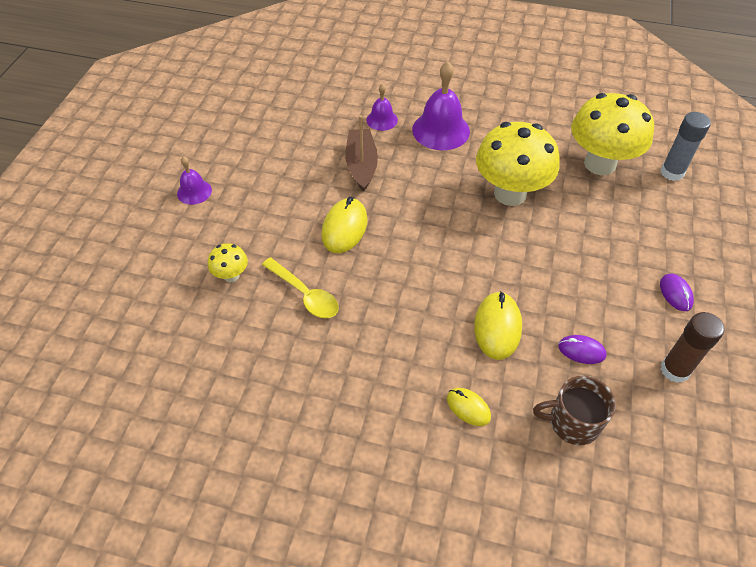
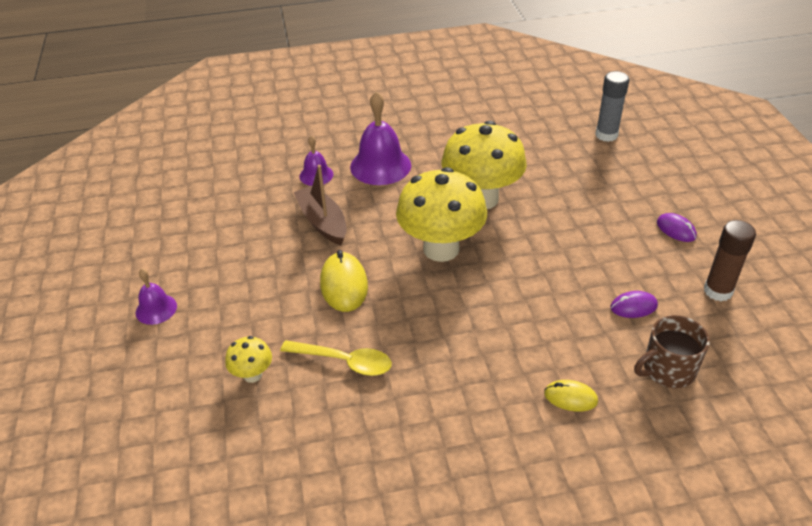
camera: 25 degrees left, 10 degrees down
yellow mouse [474,291,522,360] -> none
yellow mushroom [571,93,654,175] -> yellow mushroom moved to [396,167,487,262]

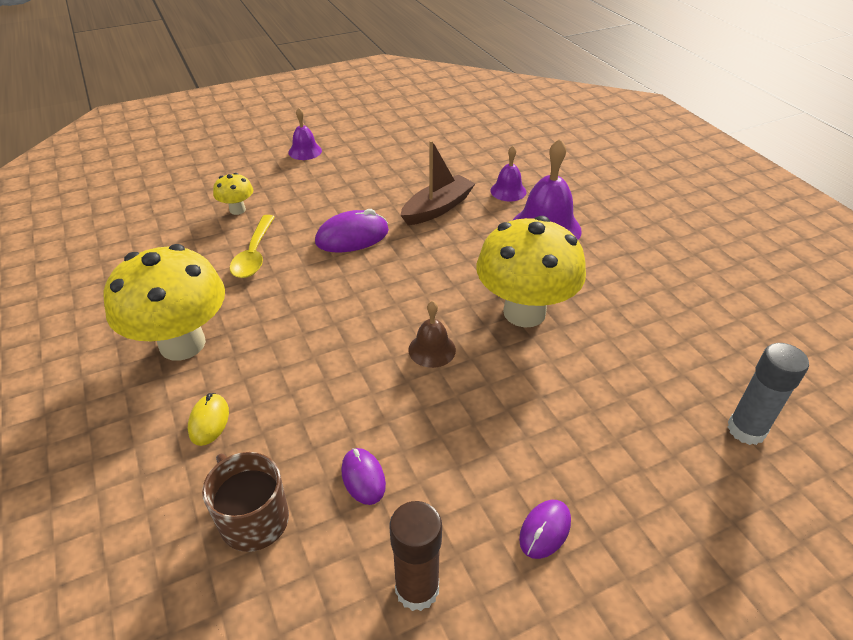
camera: 75 degrees right, 0 degrees up
yellow mouse [320,250,368,312] -> purple mouse [315,209,389,252]
yellow mushroom [396,167,487,262] -> yellow mushroom moved to [104,244,225,361]
none -> brown bell [408,301,456,368]

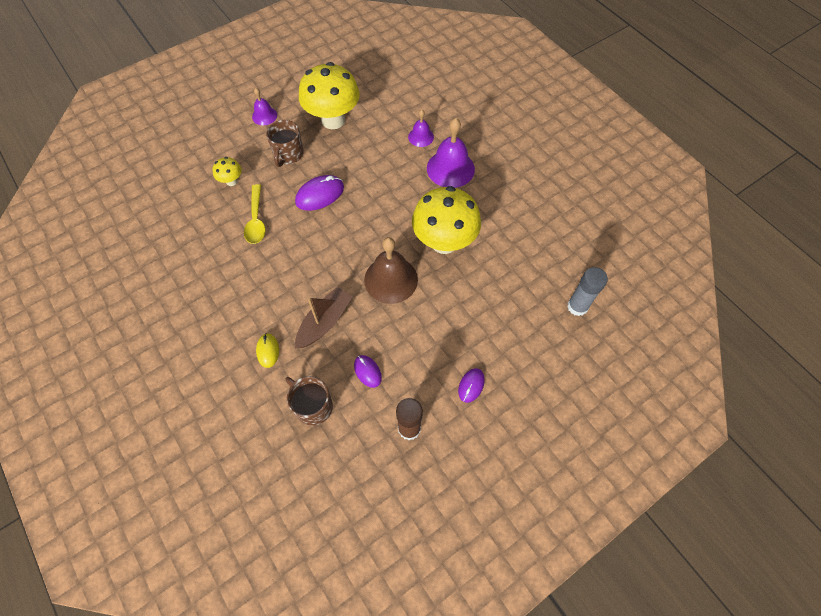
camera: 10 degrees left, 20 degrees up
yellow mushroom [104,244,225,361] -> yellow mushroom moved to [299,62,360,129]
brown boat [401,140,476,225] -> brown boat moved to [295,287,352,348]
brown bell [408,301,456,368] -> brown bell [364,237,418,304], size x1.81
none -> brown mug [266,120,304,167]

